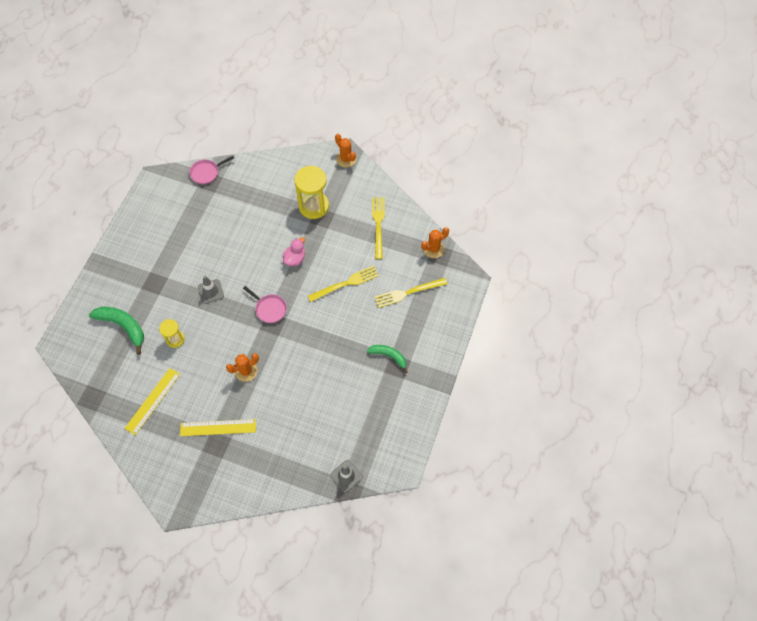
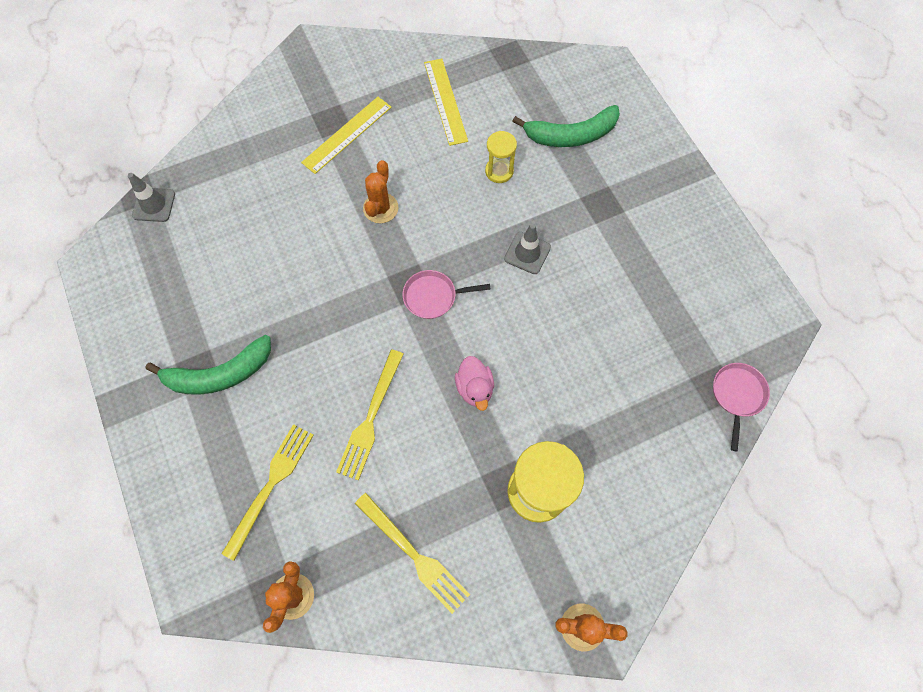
camera: 135 degrees right, 5 degrees up
green banana [367,345,407,373] -> green banana [145,335,271,395], size x1.56

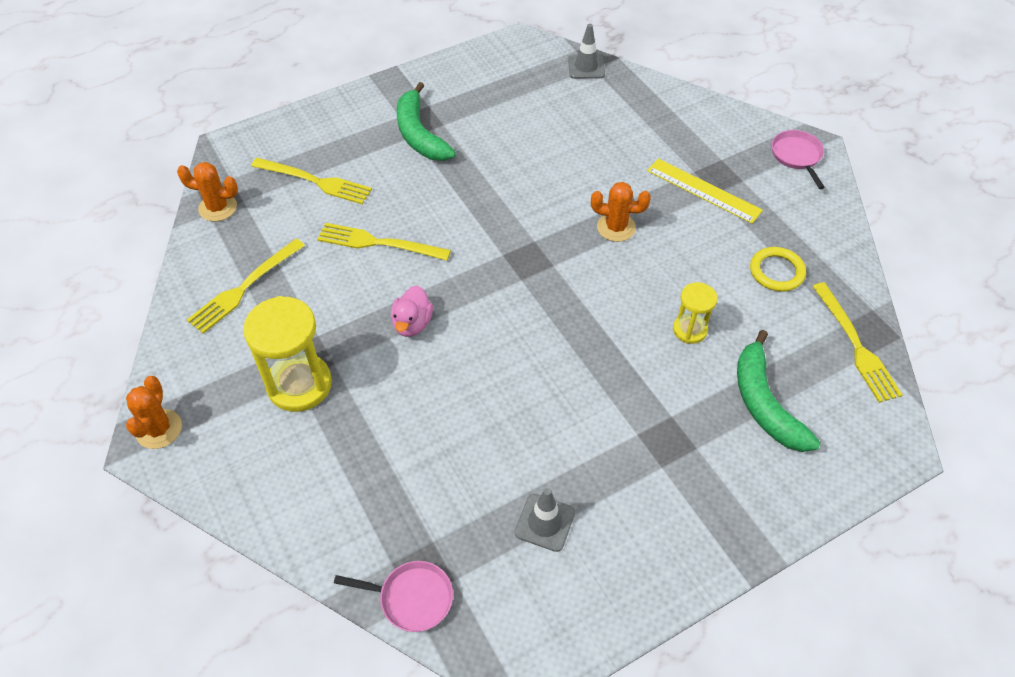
camera: 85 degrees right, 15 degrees down
pink pan [402,270,491,319] -> pink pan moved to [772,130,825,189]
yellow ruler [424,59,468,146] -> yellow ring [750,247,806,292]
pink duck [455,356,494,411] -> pink duck turned 60 degrees counterclockwise [391,285,433,337]
grey traffic cone [504,224,551,274] -> grey traffic cone moved to [515,488,575,552]
none -> yellow fork [812,282,903,403]

